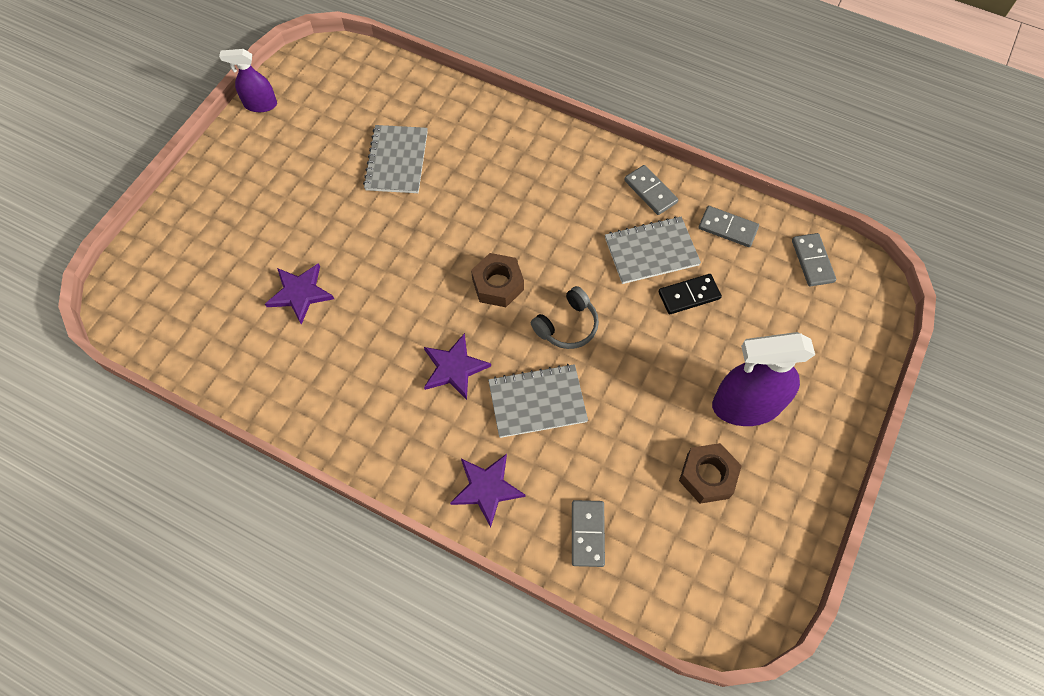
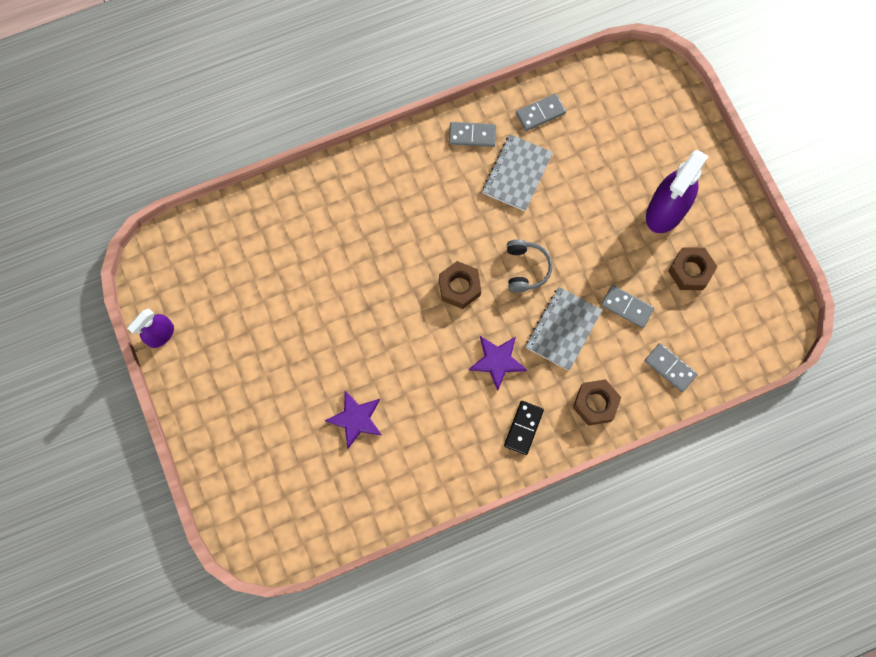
camera: 50 degrees left, 10 degrees up
grey notebook [363,125,428,193] -> none
purple star [450,454,526,528] -> brown nut [573,379,621,426]
black domino [658,274,722,314] -> black domino moved to [504,401,544,455]
grey domino [792,233,836,286] -> grey domino moved to [601,285,654,328]

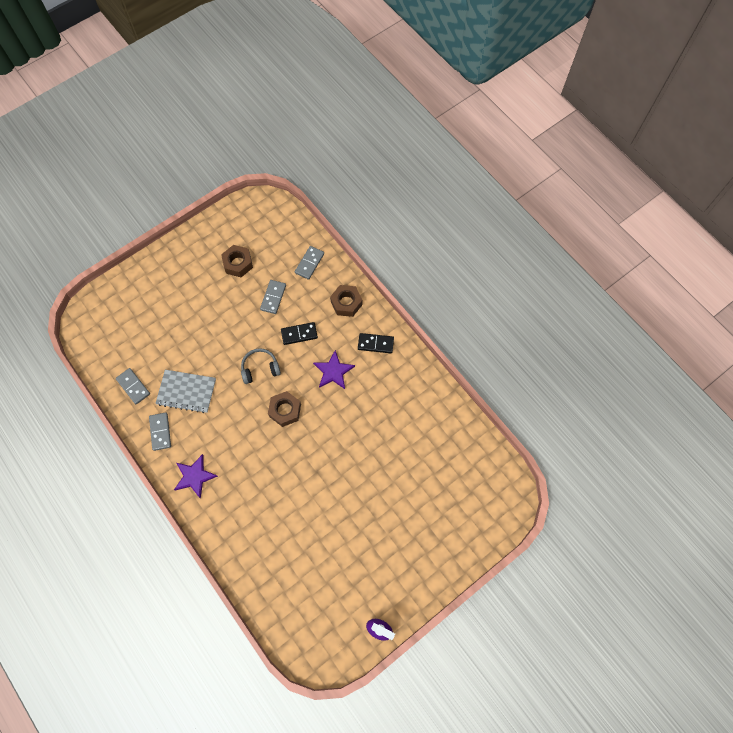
camera: 105 degrees left, 5 degrees down
purple star [325,391,382,449] -> purple star moved to [174,454,218,499]
grey notebook [526,287,602,371] -> black domino [281,322,318,345]
purple spray bottle [646,150,709,233] -> none

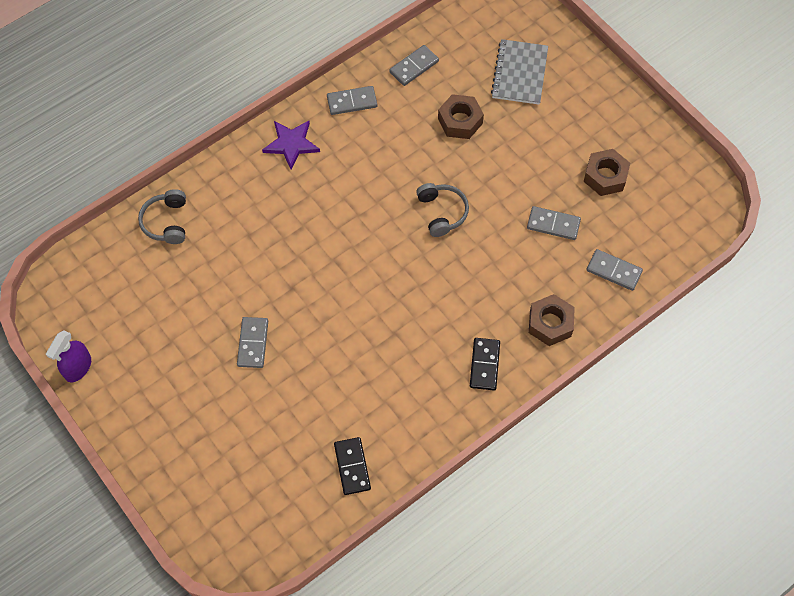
camera: 90 degrees right, 5 degrees down
grey notebook [155,370,216,413] -> grey notebook moved to [491,39,548,105]
brown nut [268,391,301,427] -> brown nut moved to [438,94,484,139]
black domino [281,322,318,345] -> black domino moved to [334,437,371,495]
purple star [313,350,355,389] -> none
none -> grey headphones [138,189,186,244]
none -> grey domino [237,317,268,368]

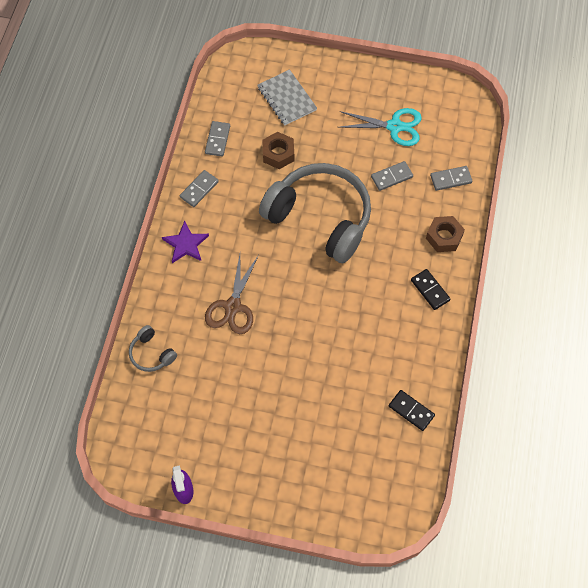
camera: 40 degrees left, 0 degrees up
grey domino [237,317,268,368] -> none
grey headphones [416,183,469,237] -> grey headphones [259,163,371,263], size x2.43
brown nut [583,149,630,196] -> turquoise scissors [338,108,422,146]
none -> brown scissors [205,254,259,334]

